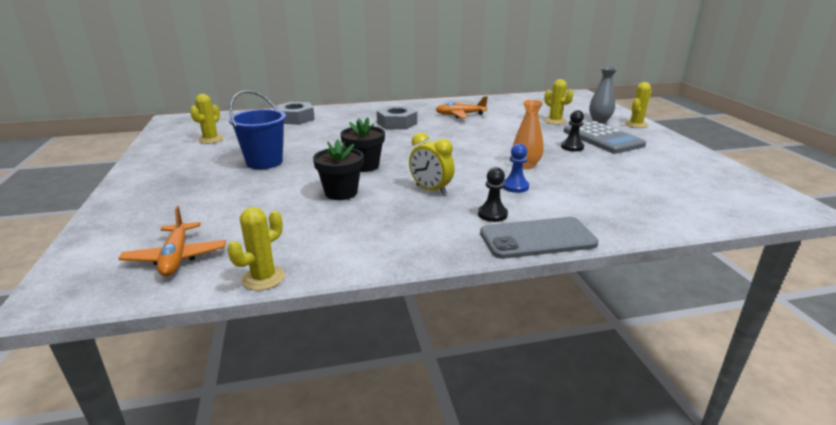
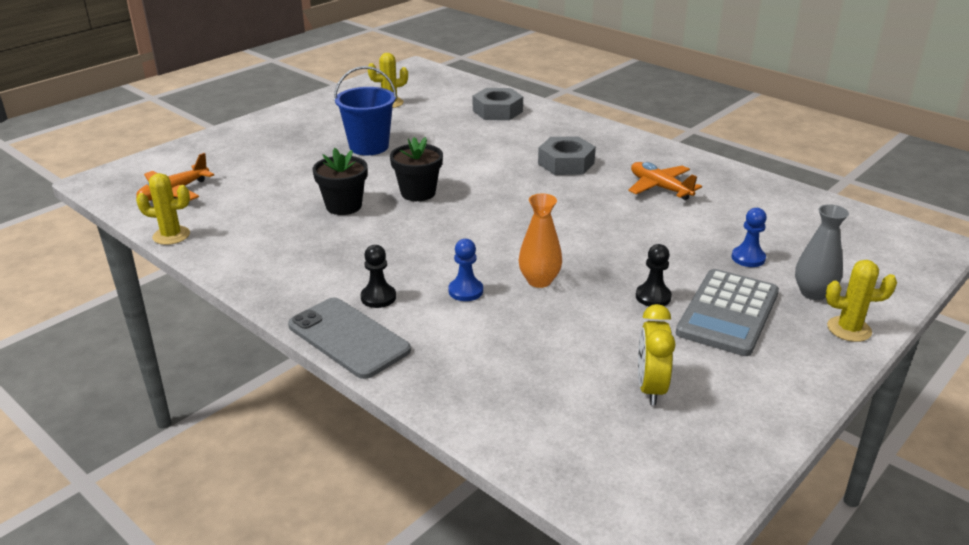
camera: 55 degrees right, 5 degrees up
yellow clock [409,133,455,195] -> yellow clock moved to [638,304,676,405]
yellow cactus [544,79,574,124] -> blue pawn [732,208,767,267]

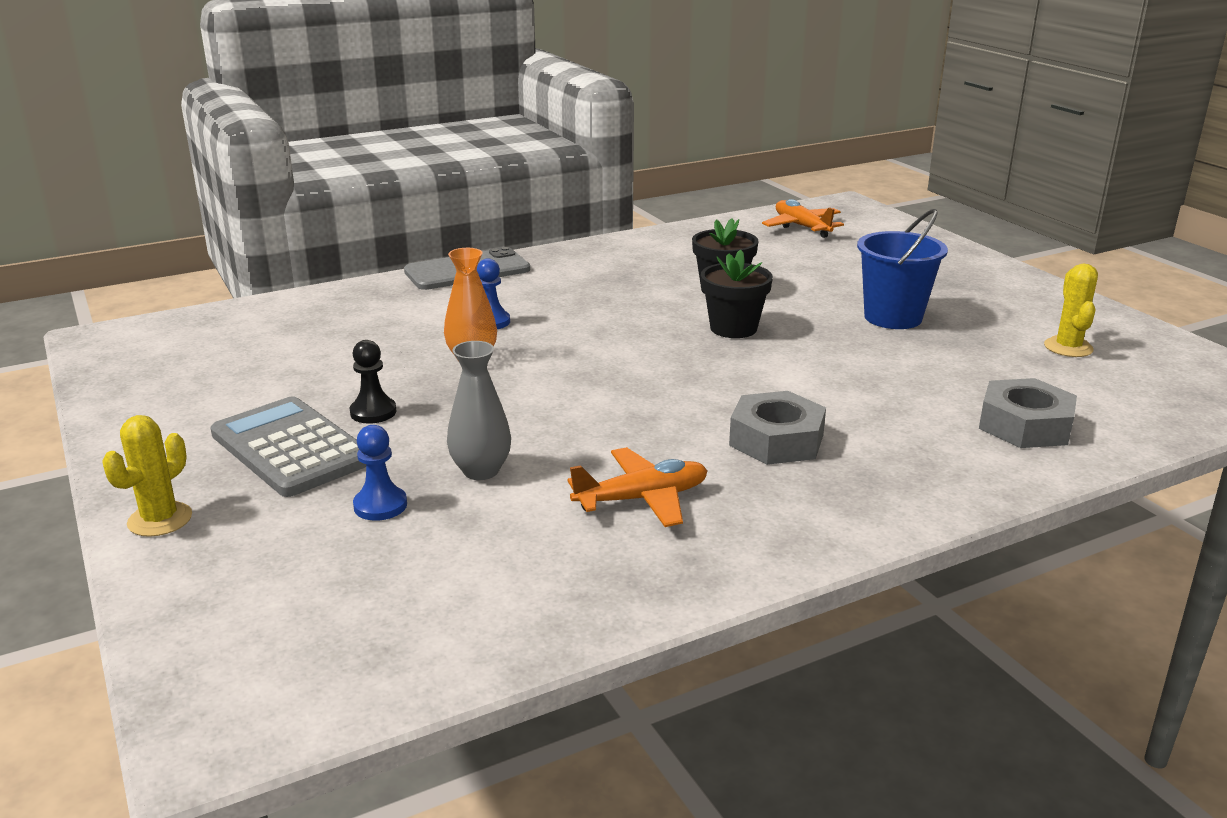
camera: 110 degrees right, 5 degrees down
yellow cactus [136,173,190,245] -> none
black pawn [361,245,396,308] -> none
yellow clock [638,304,676,405] -> none
grey vase [795,204,849,300] -> grey vase moved to [447,341,511,480]

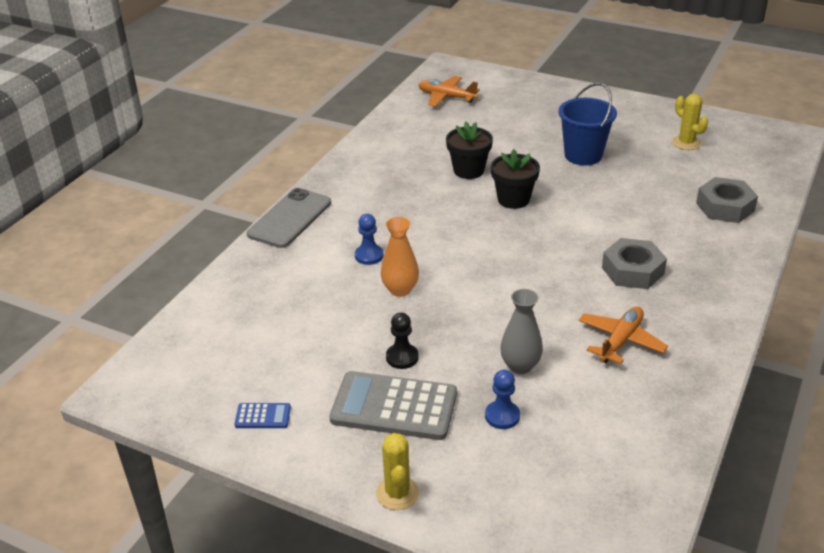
camera: 35 degrees left, 10 degrees up
none -> blue calculator [235,403,291,428]

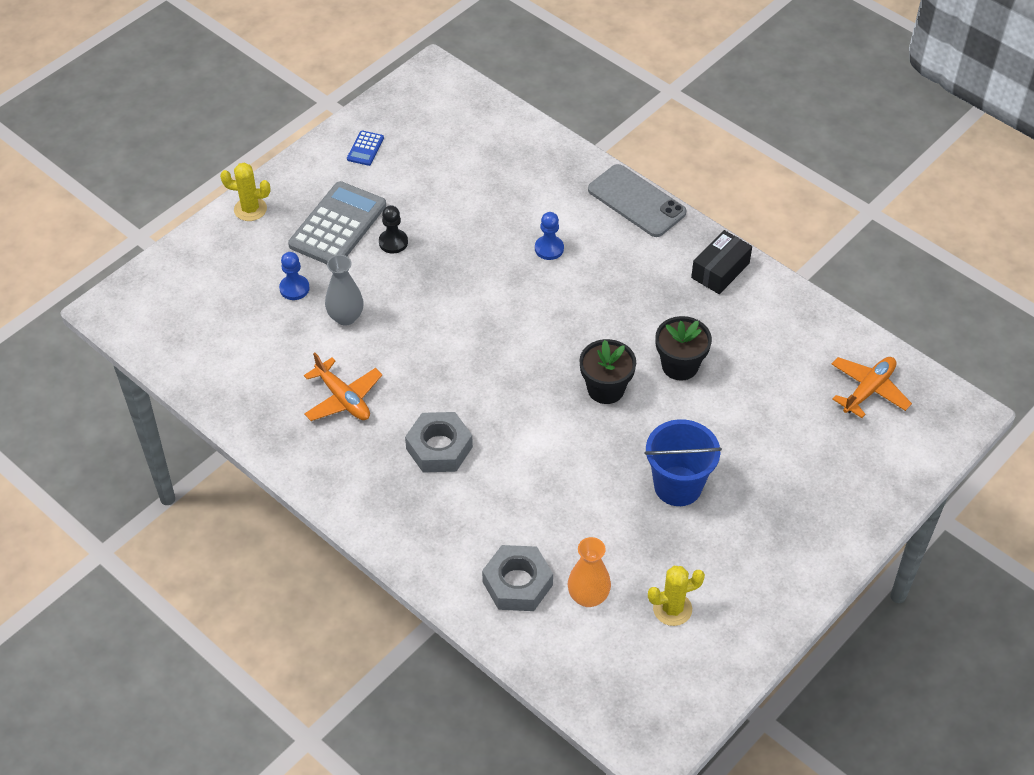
camera: 105 degrees right, 15 degrees up
orange vase [381,217,419,297] -> orange vase moved to [568,537,611,607]
none -> black box [691,230,752,294]

